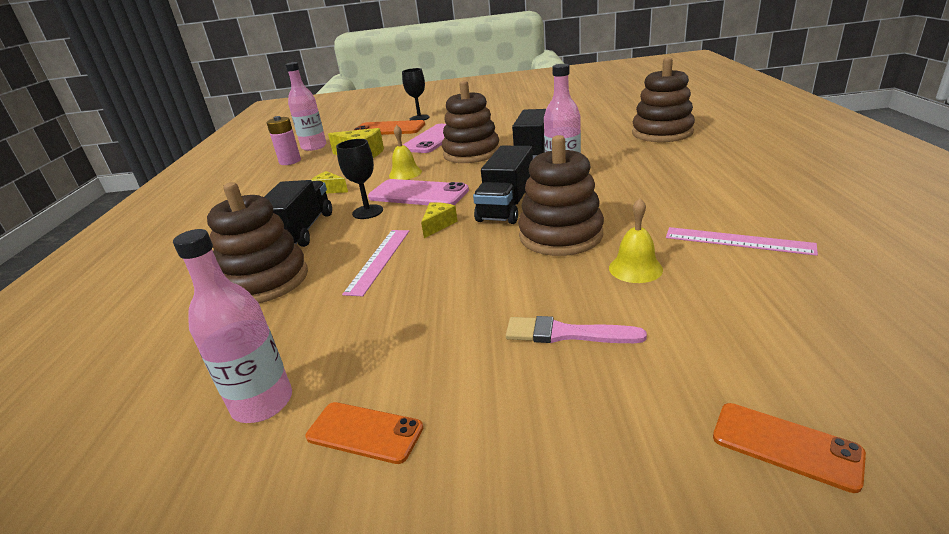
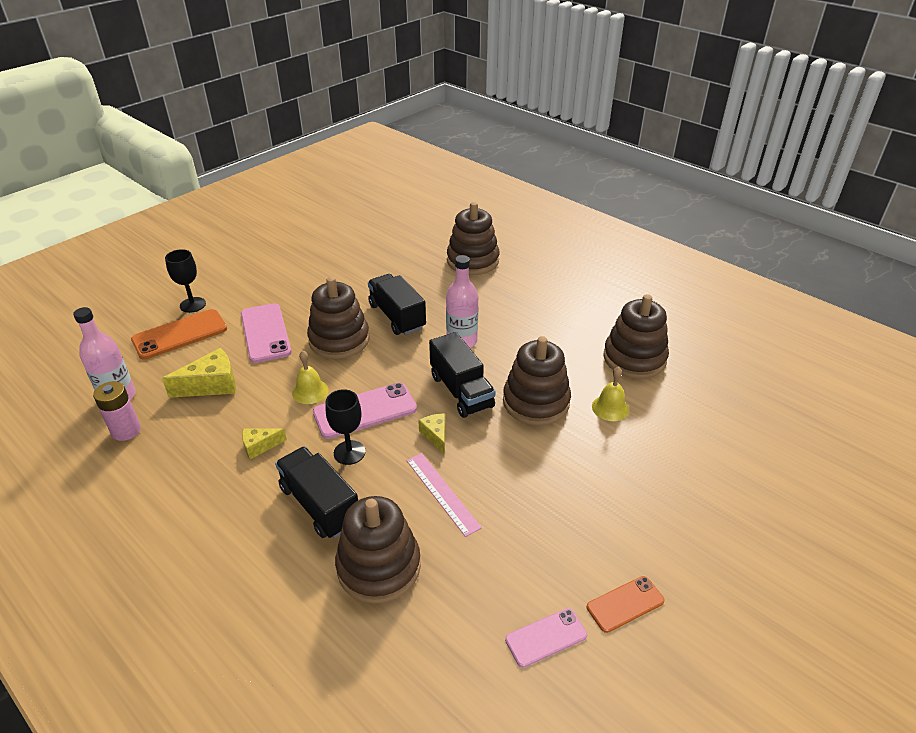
camera: 50 degrees left, 10 degrees up
pink bottle [173,229,292,423] -> pink phone [505,608,587,667]
pink brush [506,316,647,343] -> none
pink ruler [666,227,818,256] -> brown stacking toy [603,294,669,379]
orange phone [713,403,866,493] -> none

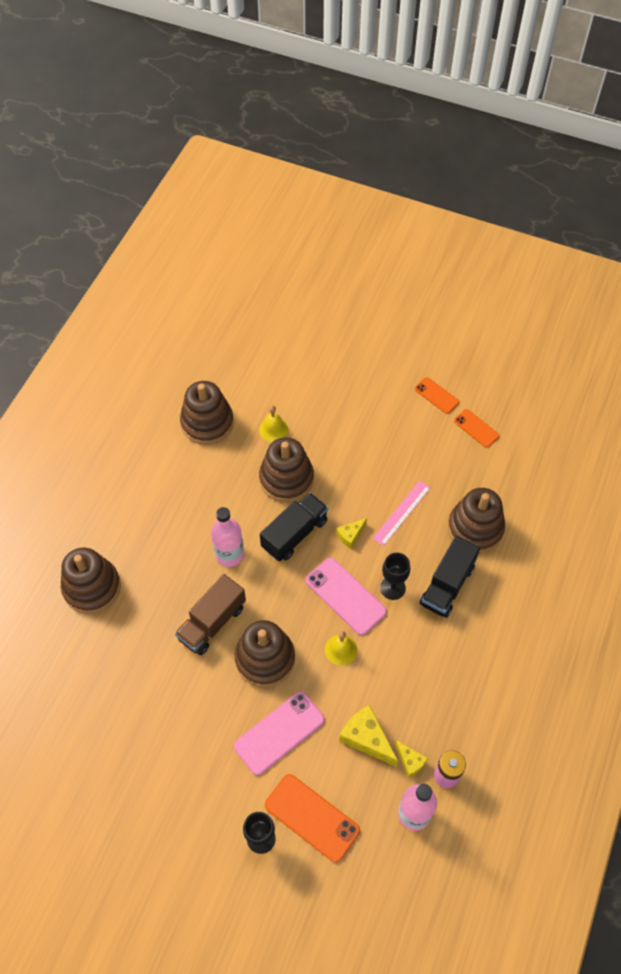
camera: 110 degrees left, 20 degrees up
yellow cheese [242,428,287,459] -> yellow cheese moved to [395,740,428,778]
black truck [368,274,426,335] -> brown truck [175,574,246,655]
pink phone [505,608,587,667] -> orange phone [454,409,500,448]

